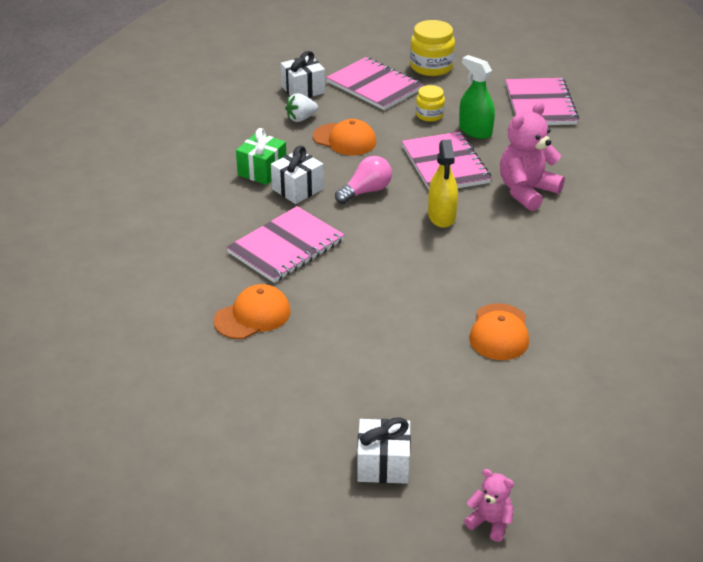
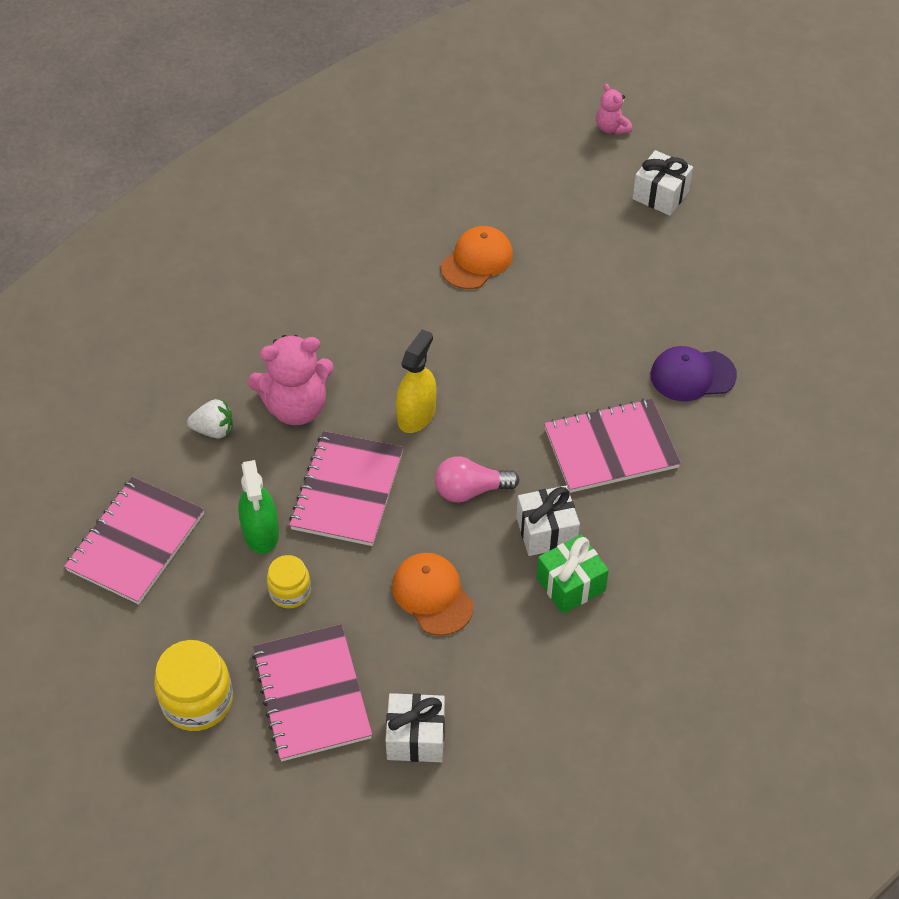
camera: 150 degrees left, 15 degrees up
orange cap [213,284,291,339] -> purple cap [651,346,737,401]
white strawberry [285,93,318,122] -> white strawberry moved to [187,399,233,439]

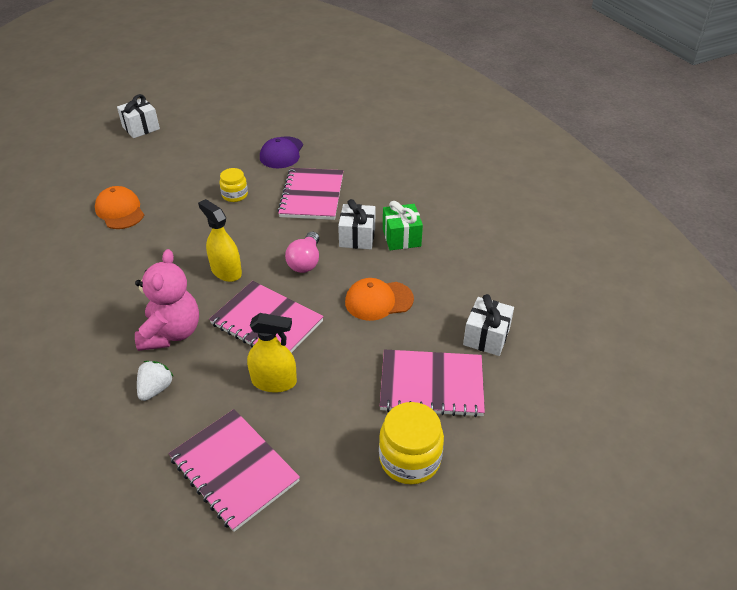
camera: 70 degrees left, 10 degrees down
green spray bottle [238,460,279,554] -> yellow spray bottle [247,313,297,393]
yellow jar [267,555,311,608] -> yellow jar moved to [220,168,248,202]
pink teddy bear [596,84,632,135] -> none

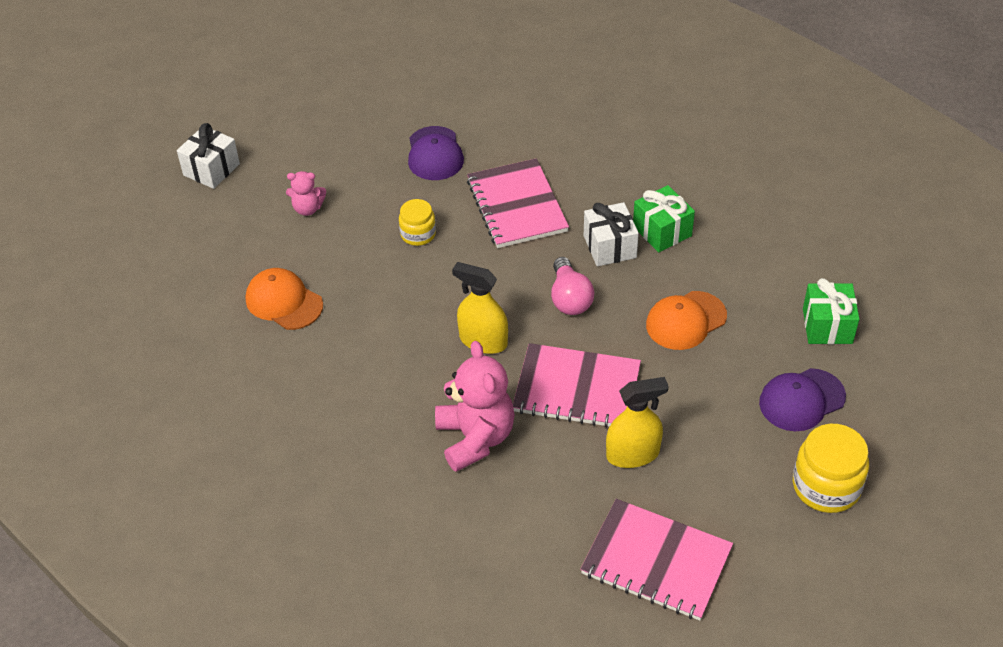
camera: 20 degrees left, 5 degrees up
white strawberry [137,361,174,401] -> none
pink notebook [380,349,485,417] -> purple cap [759,368,846,431]
white gift [463,294,514,356] -> green gift [803,278,859,344]
none -> pink teddy bear [286,171,326,216]

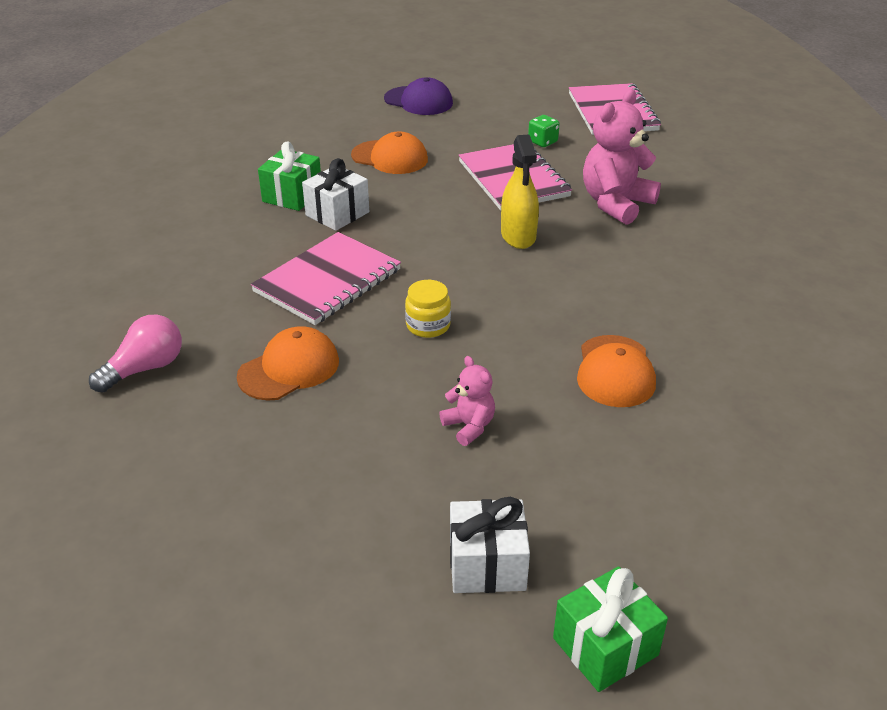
camera: 125 degrees left, 10 degrees down
purple cap [408,126,464,180] -> orange cap [237,326,339,401]
pink light bulb [551,257,594,315] -> pink light bulb moved to [89,315,182,393]
yellow spray bottle [606,377,669,468] -> green dice [528,115,560,147]
yellow jar [793,424,869,513] -> none
green gift [803,278,859,344] -> green gift moved to [553,566,668,692]

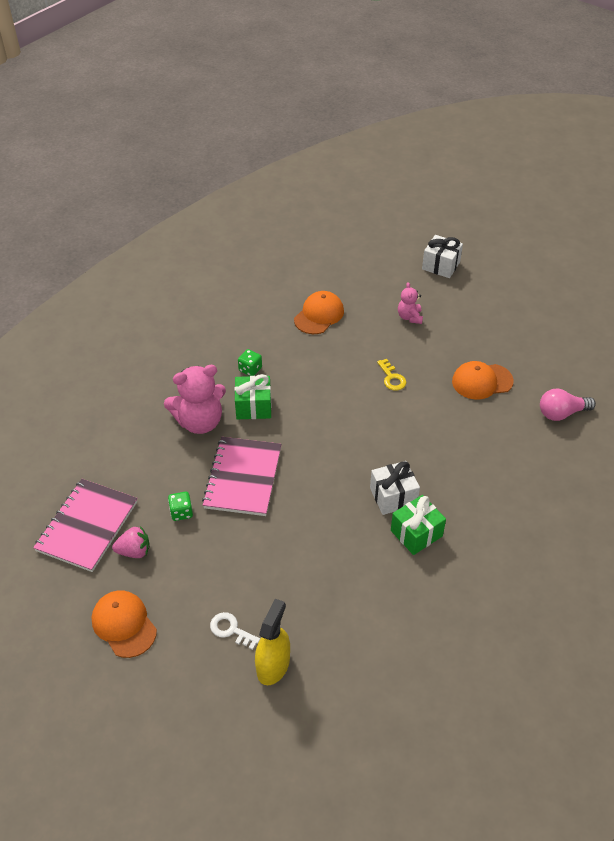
camera: 150 degrees left, 10 degrees up
pink notebook [251,232,401,325] -> none
orange cap [351,131,428,174] -> orange cap moved to [91,590,157,658]
purple cap [384,77,453,115] -> white key [210,612,260,650]
yellow jar [405,280,451,338] -> yellow key [377,359,407,391]
yellow spray bottle [501,134,539,249] -> yellow spray bottle moved to [255,599,290,685]
green gift [553,566,668,692] -> green gift moved to [234,374,271,419]
none -> pink strawberry [112,526,150,558]
none -> green dice [238,349,262,376]

